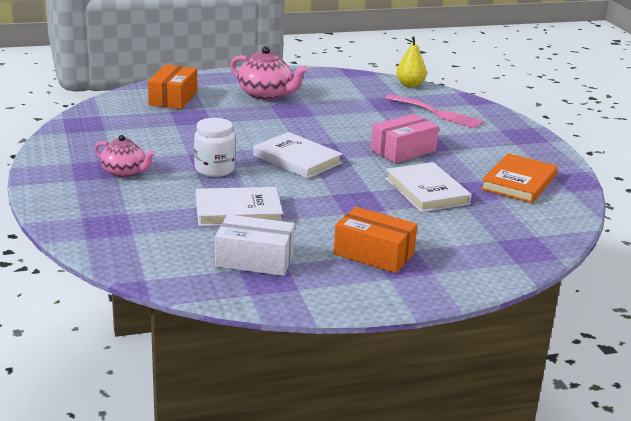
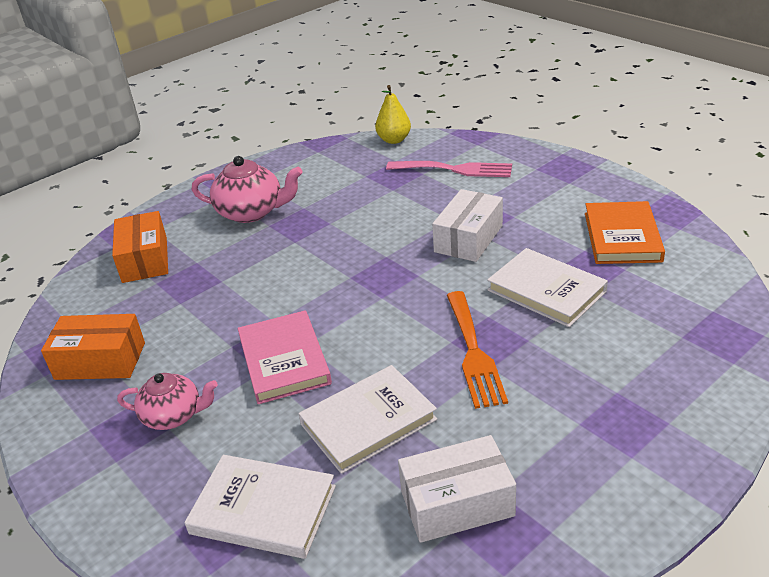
camera: 20 degrees left, 10 degrees up
white jar [194,118,235,177] -> pink book [238,311,332,404]
white book [253,132,343,179] -> white book moved to [184,455,336,559]
orange box [334,207,417,273] -> orange box moved to [41,314,145,380]
pink box [370,114,439,163] -> white box [432,189,503,262]
none -> orange fork [447,291,508,409]

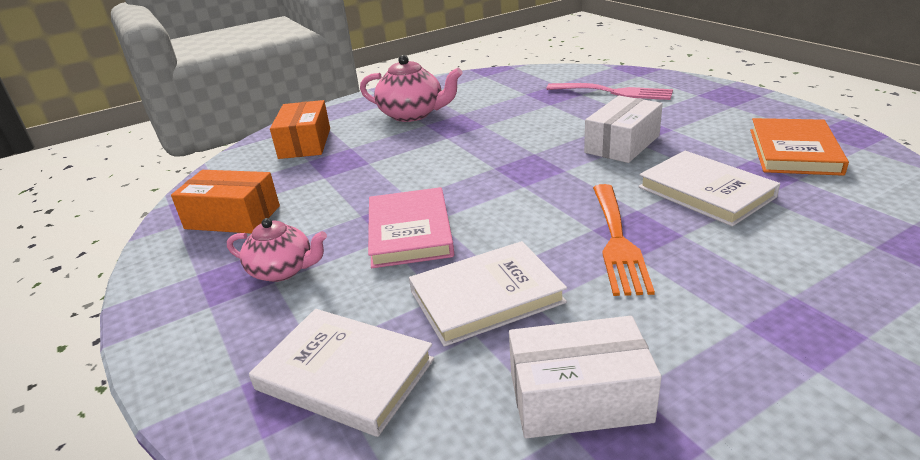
camera: 10 degrees right, 5 degrees down
yellow pear [375,85,411,144] -> none

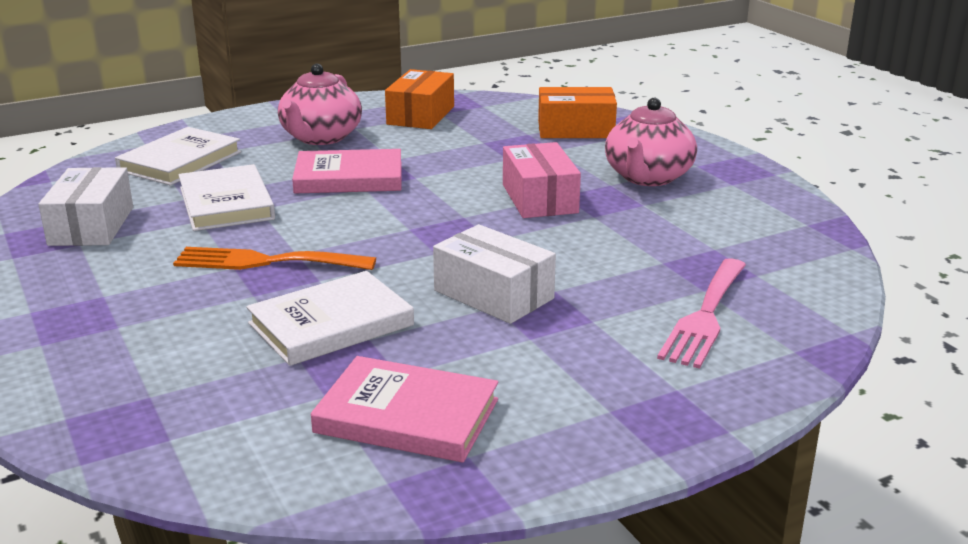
camera: 90 degrees right, 5 degrees down
pink teapot [227,218,327,282] -> pink teapot [278,64,362,145], size x1.50
orange book [750,118,849,176] -> pink book [311,356,498,463]
none -> pink box [503,142,581,218]

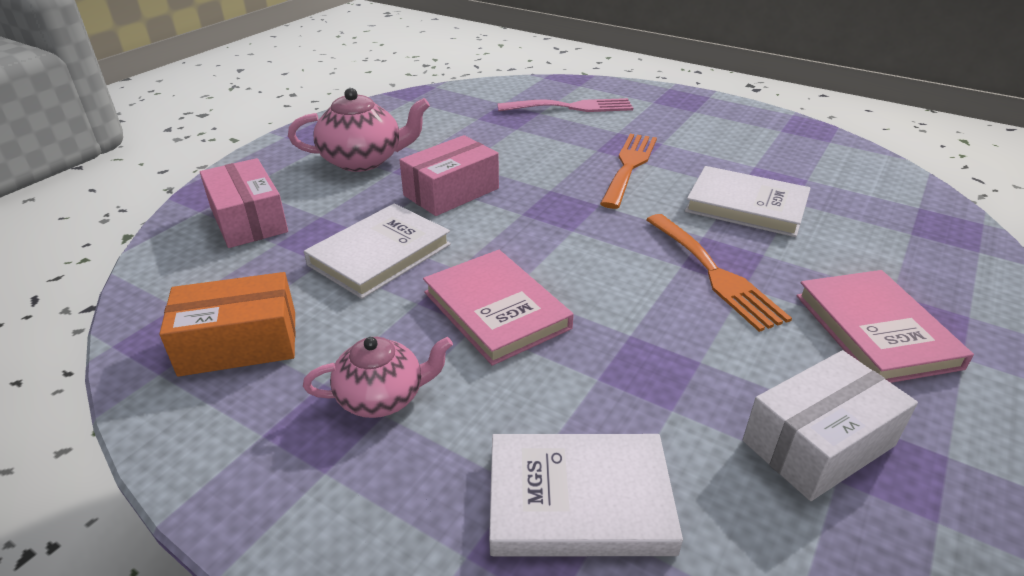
camera: 120 degrees left, 10 degrees up
white book [178,164,275,231] -> white book moved to [304,203,451,299]
pink teapot [278,64,362,145] -> pink teapot [303,337,453,418], size x0.66
pink book [311,356,498,463] -> pink book moved to [796,270,974,383]
white box [433,224,556,324] -> orange fork [600,134,657,209]
orange box [538,87,617,138] -> pink box [200,158,288,248]

